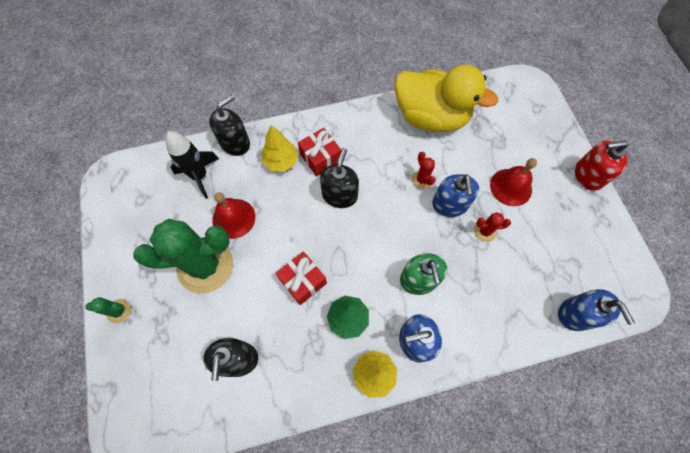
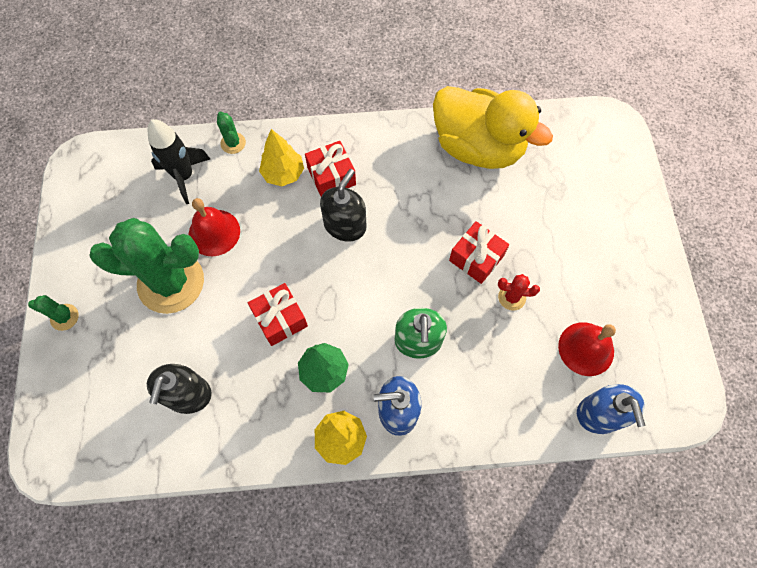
camera: 10 degrees right, 0 degrees up
black soap dispenser [209,95,250,156] -> green cactus [217,112,246,154]
red cactus [412,152,436,189] -> none
blue soap dispenser [432,174,479,217] -> red gift [449,221,509,284]
red bell [490,158,537,206] -> red bell moved to [558,322,616,376]
red soap dispenser [575,140,629,191] -> none

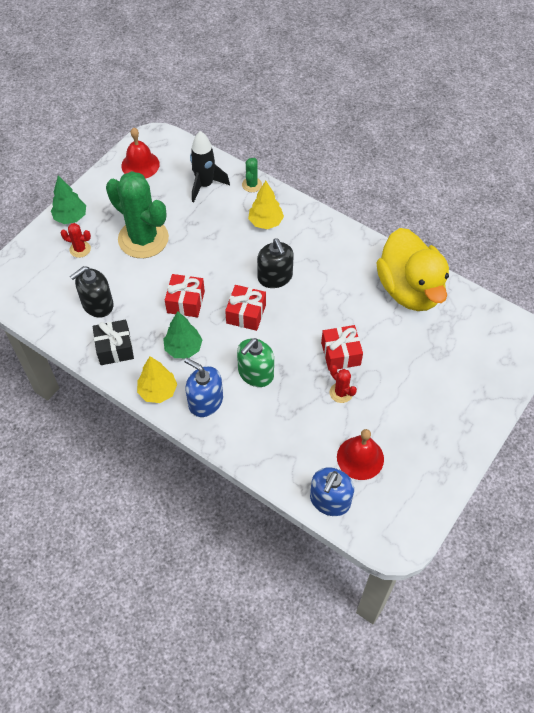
camera: 40 degrees right, 10 degrees down
green cactus [28,295,79,331] -> green tree [51,176,86,224]
red bell [189,198,240,256] -> red bell moved to [121,128,160,179]
red gift [305,141,356,197] -> red gift moved to [225,285,266,331]
black soap dispenser [320,169,366,241] -> black soap dispenser turned 90 degrees clockwise [257,239,294,288]
none -> red cactus [61,223,91,258]
none -> black gift [92,320,134,365]

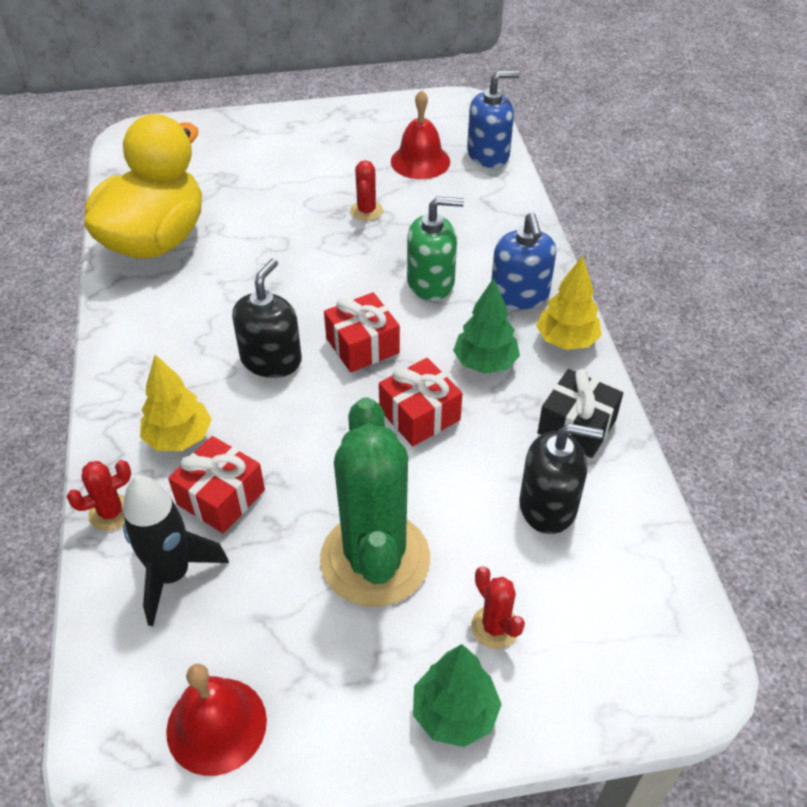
camera: 135 degrees left, 10 degrees down
green cactus [242,158,262,192] -> red cactus [67,460,131,531]
red gift [321,325,363,371] -> red gift moved to [168,436,265,533]

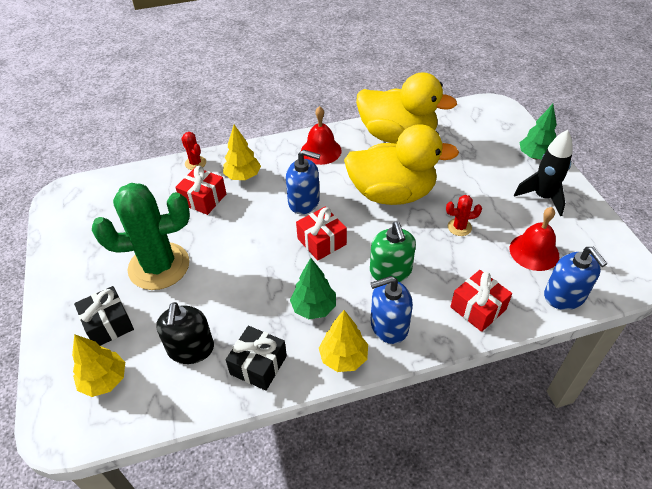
camera: 85 degrees right, 0 degrees up
black rocket [123,475,229,626] -> black rocket moved to [514,130,573,216]
red bell [166,664,267,776] -> red bell moved to [301,106,342,165]
black soap dispenser [232,259,302,378] -> blue soap dispenser [286,149,320,214]
red gift [379,358,463,446] -> red gift moved to [450,270,512,332]
green tree [413,644,502,747] -> green tree moved to [520,104,557,160]
red cactus [471,566,525,649] -> black gift [74,286,134,346]
none -> yellow tree [72,334,125,397]
none -> yellow duck [344,124,459,205]

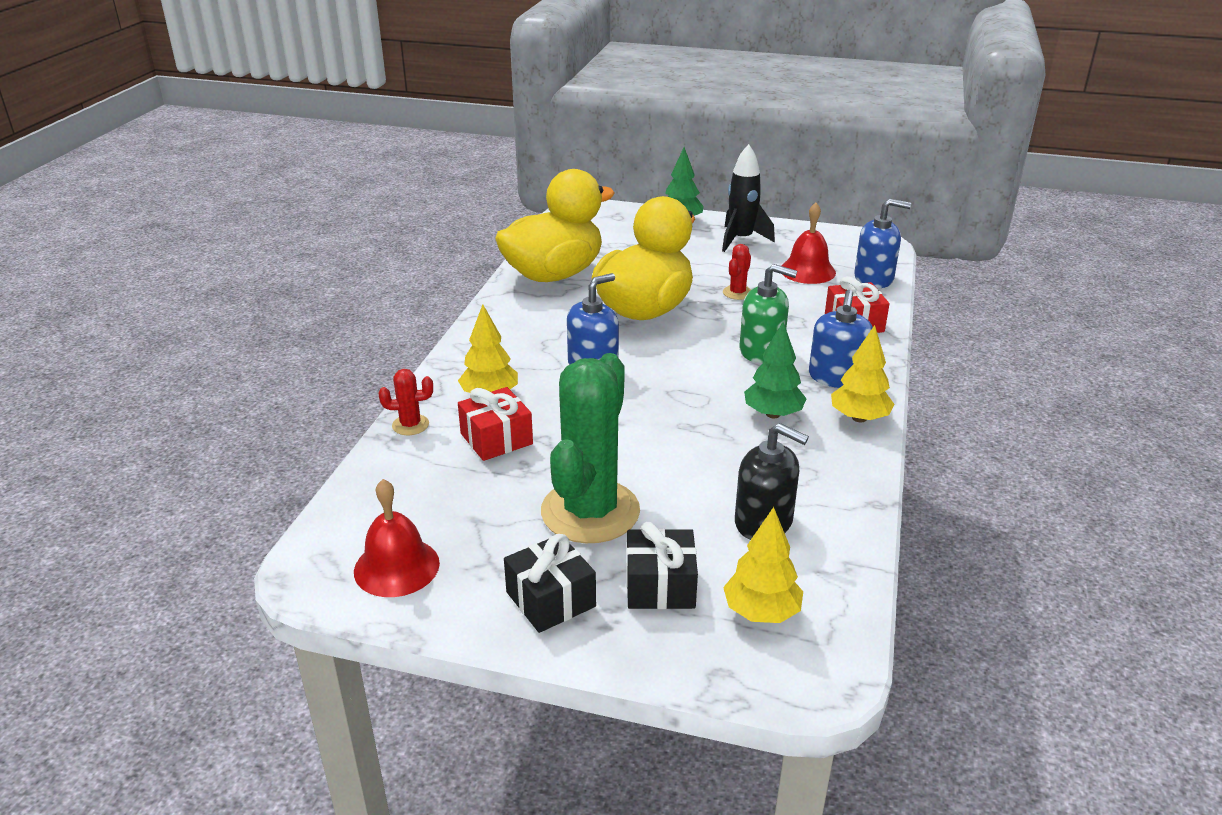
camera: 60 degrees left, 15 degrees down
black gift [225,326,287,391] -> black gift moved to [504,534,596,633]
red gift [296,207,347,260] -> none
red bell [301,106,342,165] -> red bell moved to [354,479,440,597]

